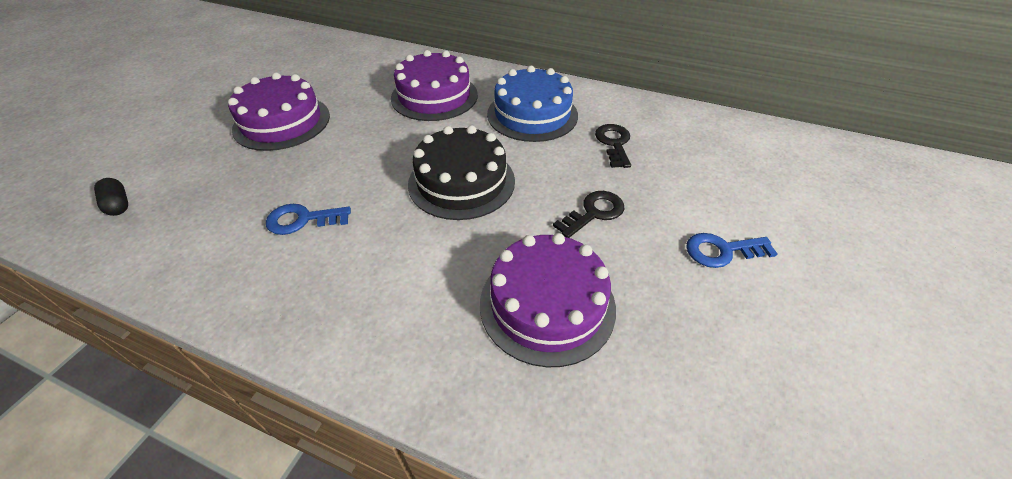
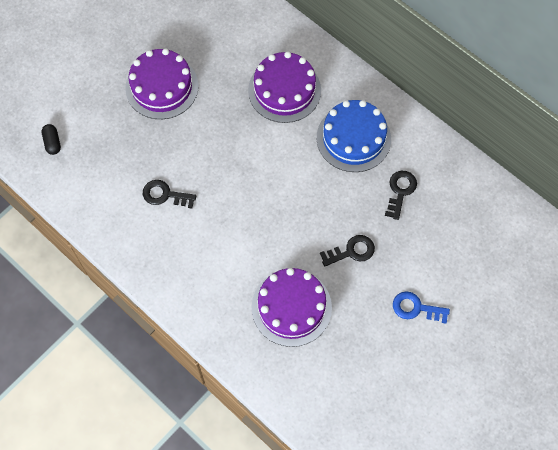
camera: 20 degrees right, 20 degrees up
blue key [266,204,351,235] -> black key [143,180,196,208]
black cake [408,125,515,220] -> none

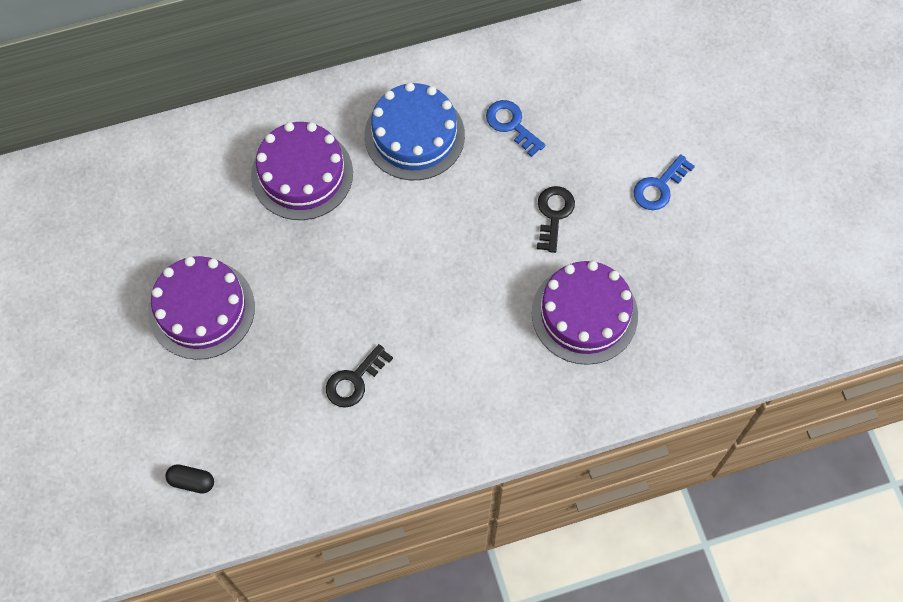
camera: 60 degrees left, 0 degrees up
black key [385,171,417,220] -> blue key [486,100,546,157]

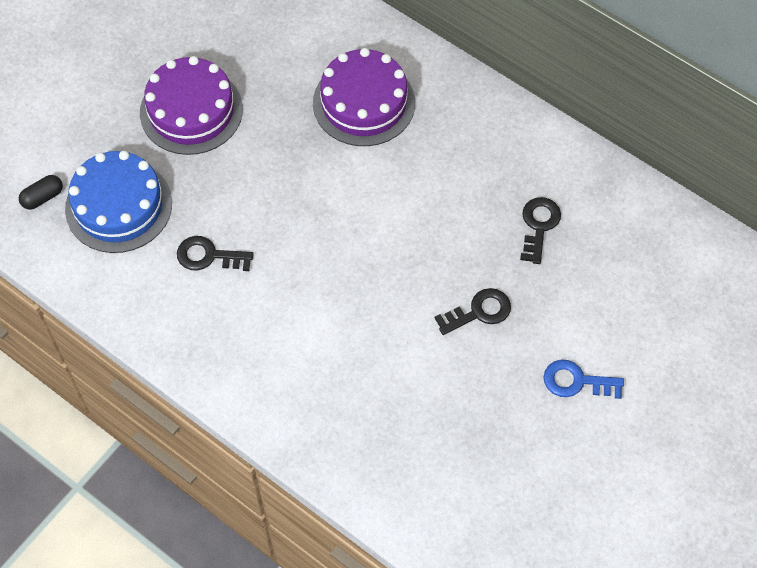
camera: 55 degrees right, 5 degrees down
black capsule [166,464,214,494] -> black capsule turned 75 degrees clockwise [19,175,63,210]
blue cake [365,82,465,180] -> blue cake moved to [65,151,172,253]
blue key [486,100,546,157] -> black key [520,197,561,264]
purple cake [532,261,638,365] -> none

